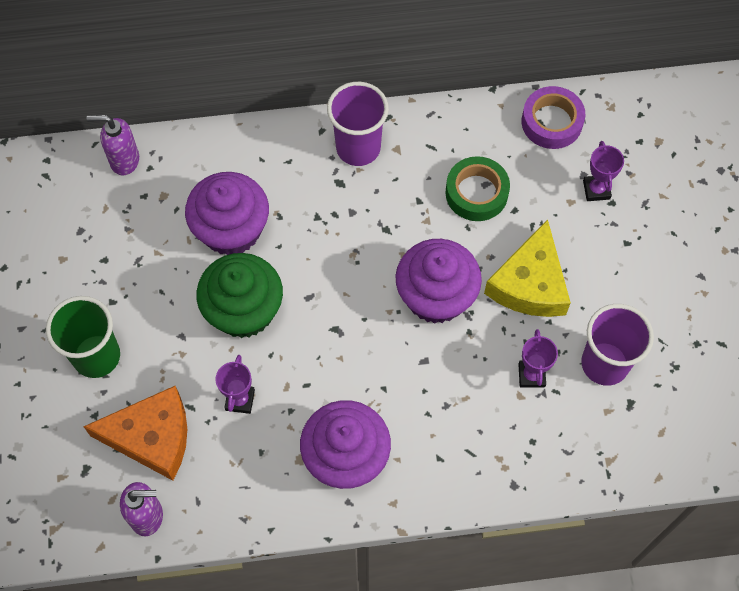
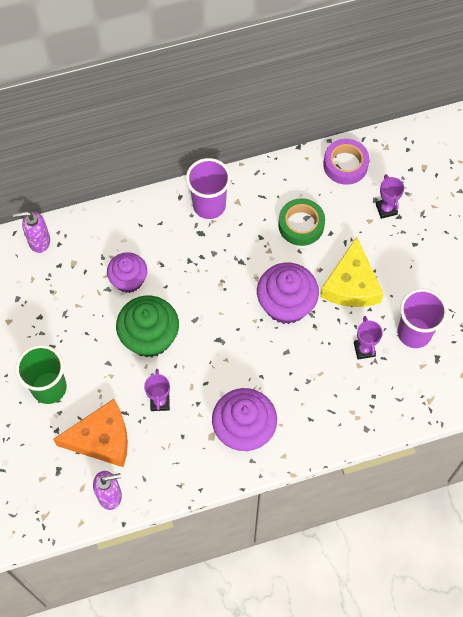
camera: 10 degrees left, 0 degrees up
purple cupcake [185,172,269,255] -> purple cupcake [107,252,147,293], size x0.66

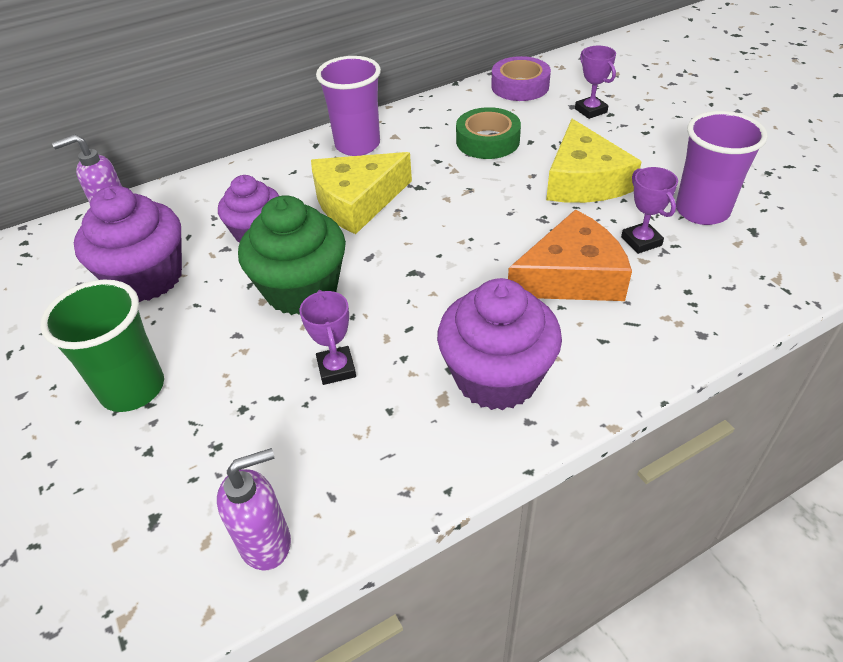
camera: 10 degrees left, 20 degrees down
orange cheese [53,399,128,467] -> orange cheese moved to [508,210,632,301]
purple cupcake [257,263,319,324] -> purple cupcake moved to [74,186,182,302]
none -> yellow cheese [311,152,412,234]

